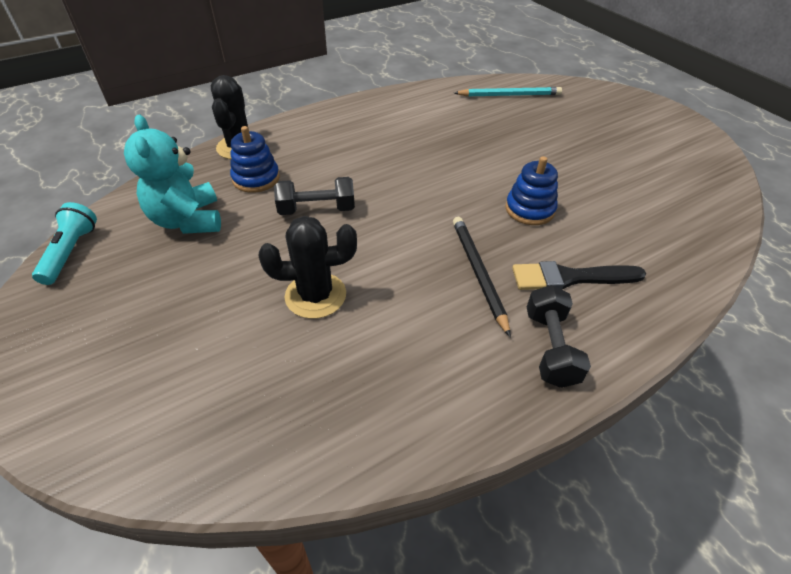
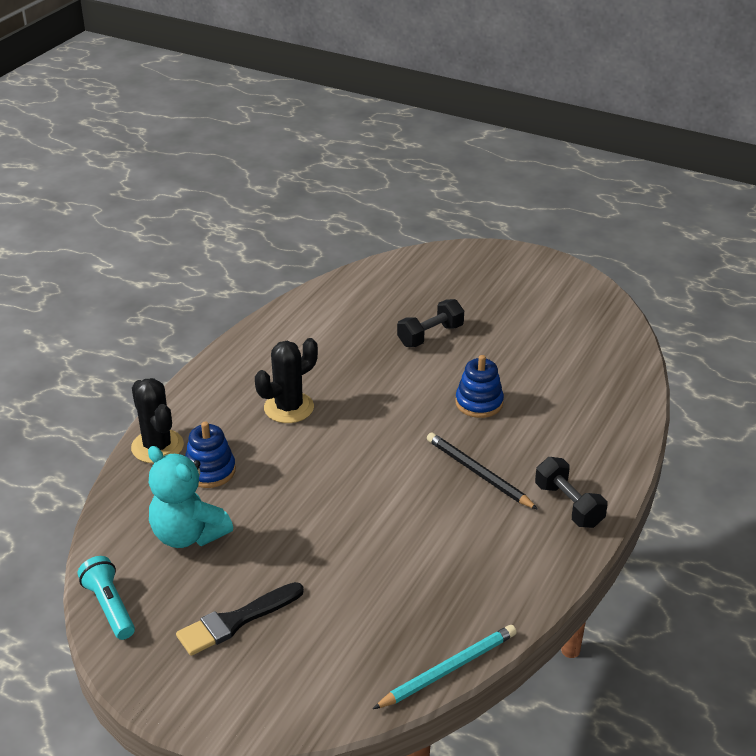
camera: 30 degrees left, 10 degrees down
black cactus [259,216,357,319] -> black cactus moved to [255,338,318,423]
black dumbbell [274,177,355,215] -> black dumbbell moved to [397,299,464,347]
turquoise pencil [454,87,562,97] -> turquoise pencil moved to [373,625,517,709]
black brush [512,261,646,290] -> black brush moved to [176,582,304,656]

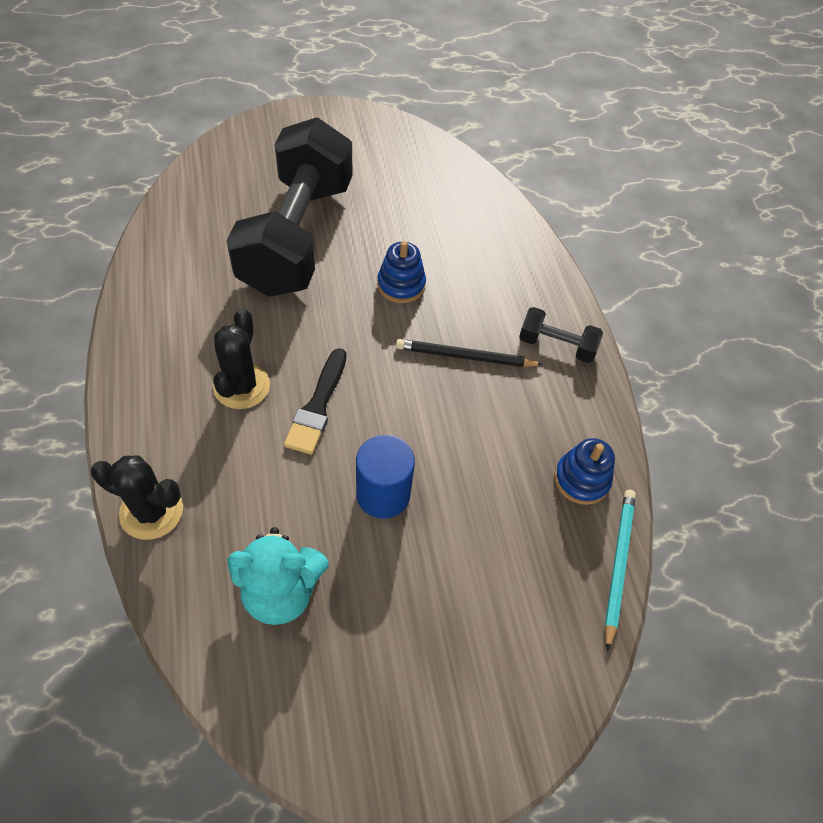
camera: 45 degrees left, 20 degrees up
turquoise flashlight [78,556,135,640] -> none
black brush [176,582,304,656] -> black brush moved to [284,348,347,455]
blue stacking toy [185,422,236,488] -> blue stacking toy moved to [554,438,615,505]
black dumbbell [397,299,464,347] -> black dumbbell [226,117,352,297], size x2.49
none -> blue cylinder [356,435,415,519]

